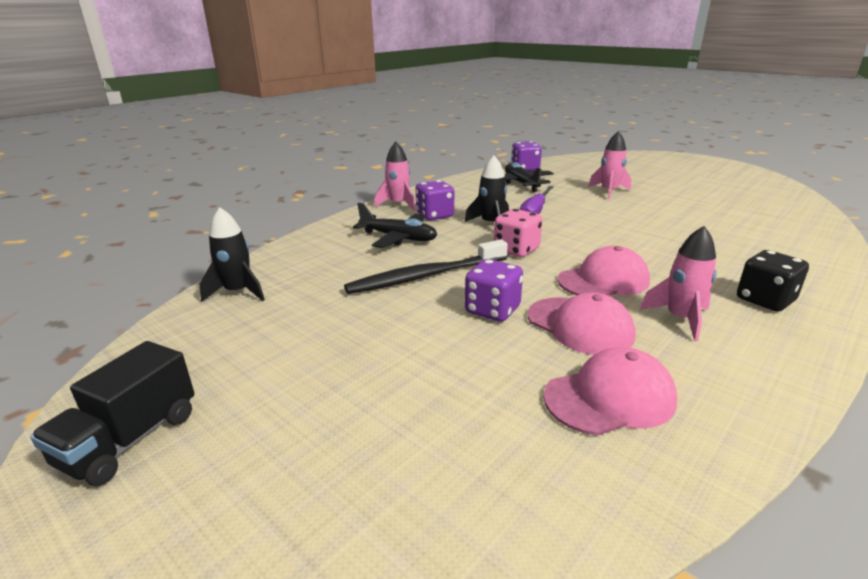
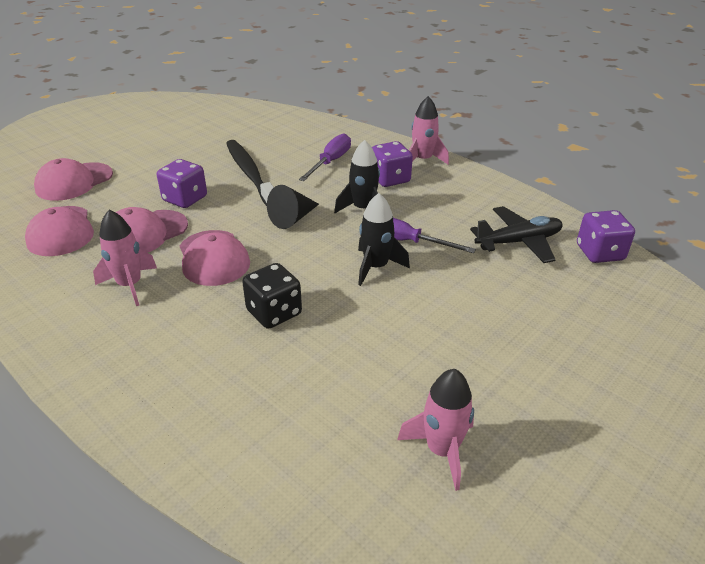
camera: 90 degrees right, 10 degrees up
black truck [30,341,195,486] -> none
black rocket [200,207,265,302] -> black rocket moved to [358,193,410,286]
black plane [353,202,437,248] -> purple screwdriver [299,133,351,181]
pink dice [494,209,542,257] -> black cone [267,185,319,229]
pink rocket [589,131,631,199] -> pink rocket moved to [397,369,474,491]
black dice [737,250,809,312] -> black dice moved to [242,263,302,329]
none -> pink cap [34,158,113,201]

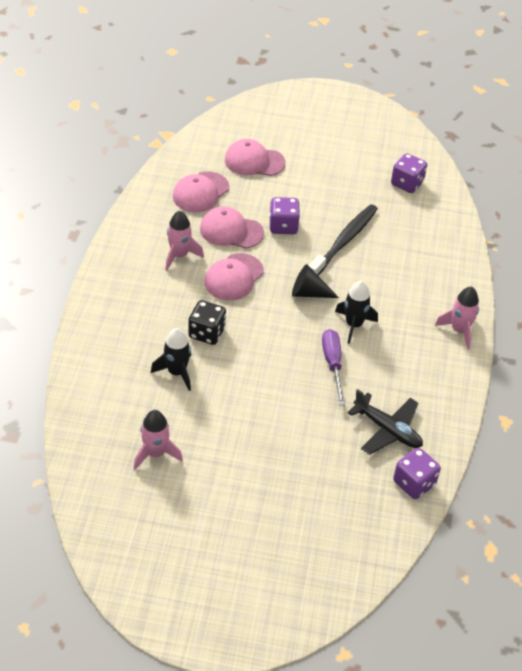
camera: 55 degrees right, 10 degrees up
purple screwdriver [299,133,351,181] -> none
black rocket [358,193,410,286] -> black rocket moved to [151,328,191,391]
purple dice [372,141,413,187] -> purple dice moved to [391,153,427,193]

